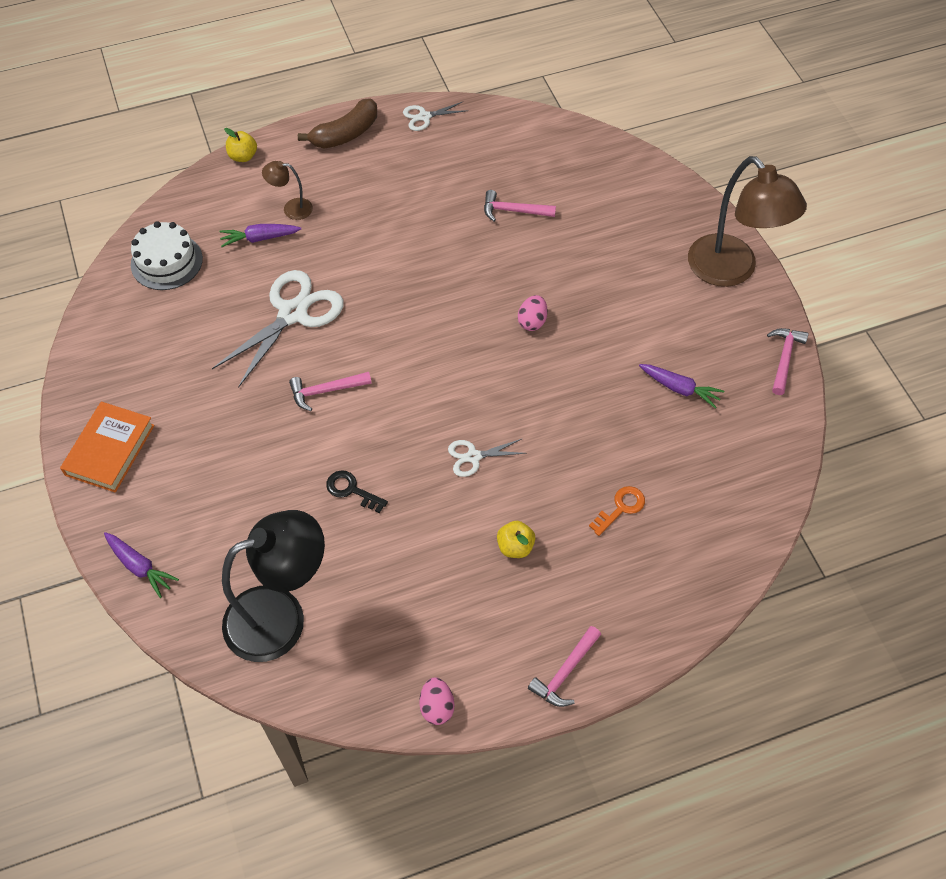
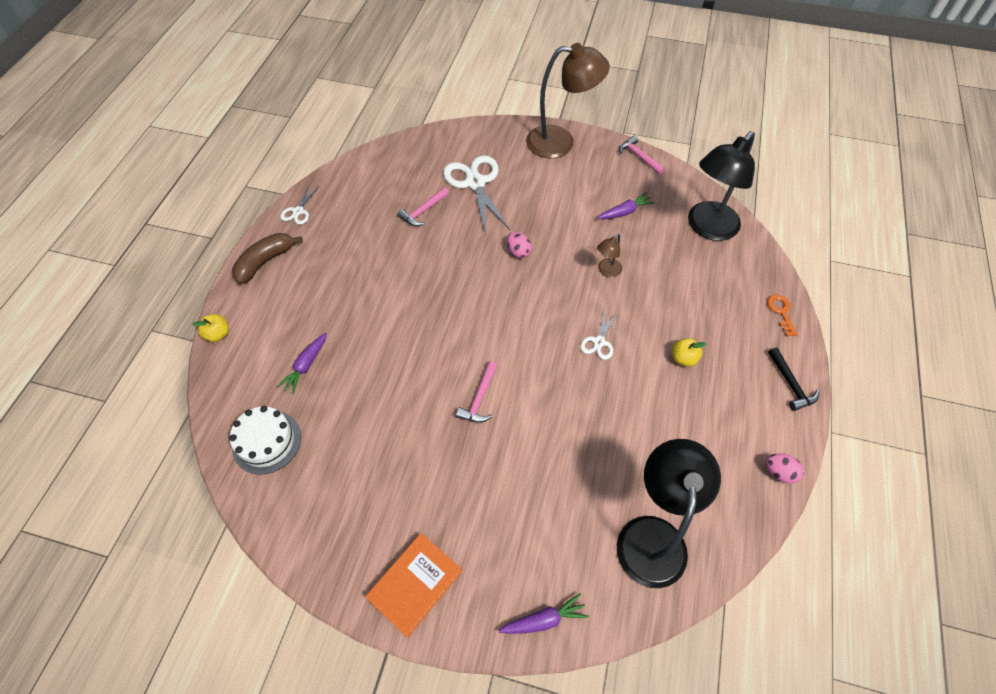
camera: 55 degrees left, 0 degrees up
orange book [60,402,155,493] -> orange book turned 75 degrees clockwise [365,533,462,638]
white scissors [212,270,344,388] -> white scissors moved to [443,155,510,234]
brown lamp [262,161,313,220] -> brown lamp moved to [597,234,622,277]
brown banana [298,98,377,149] -> brown banana turned 135 degrees counterclockwise [232,233,303,284]
black key [326,470,388,513] -> none
pink hammer [528,626,601,707] -> black hammer [768,348,819,411]
orange key [589,486,645,536] -> orange key moved to [767,295,798,337]
none -> black lamp [688,131,755,241]

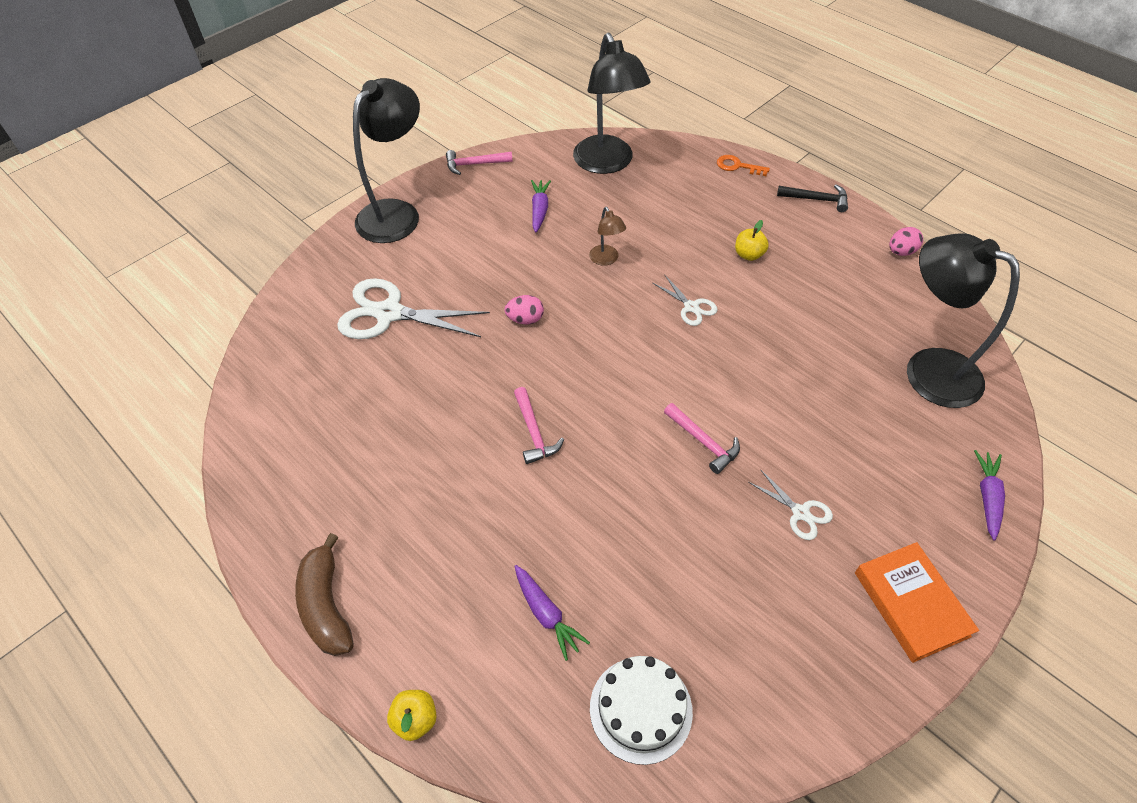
camera: 60 degrees left, 5 degrees down
white scissors [280,186,319,225] -> white scissors moved to [748,469,833,540]
pink hammer [398,187,449,226] -> pink hammer moved to [514,387,564,464]
brown lamp [526,43,610,158] -> black lamp [353,78,420,243]

